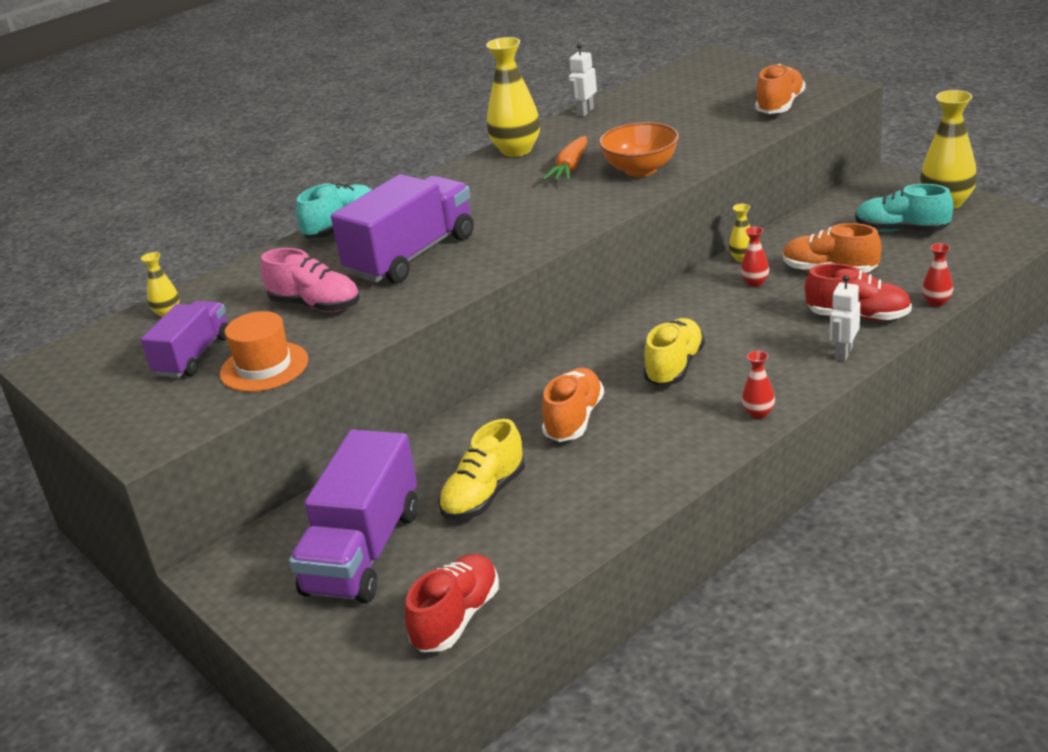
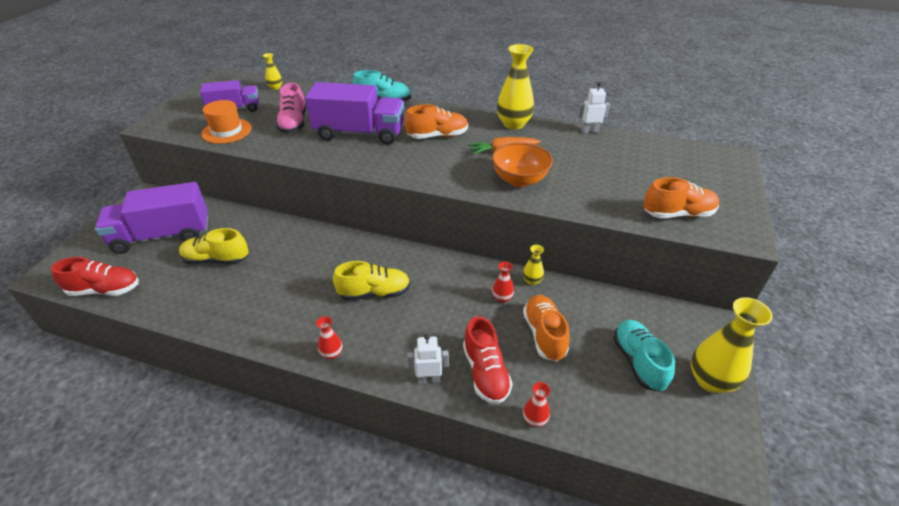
camera: 55 degrees right, 10 degrees up
orange shoe [542,368,604,442] -> orange shoe moved to [405,104,468,139]

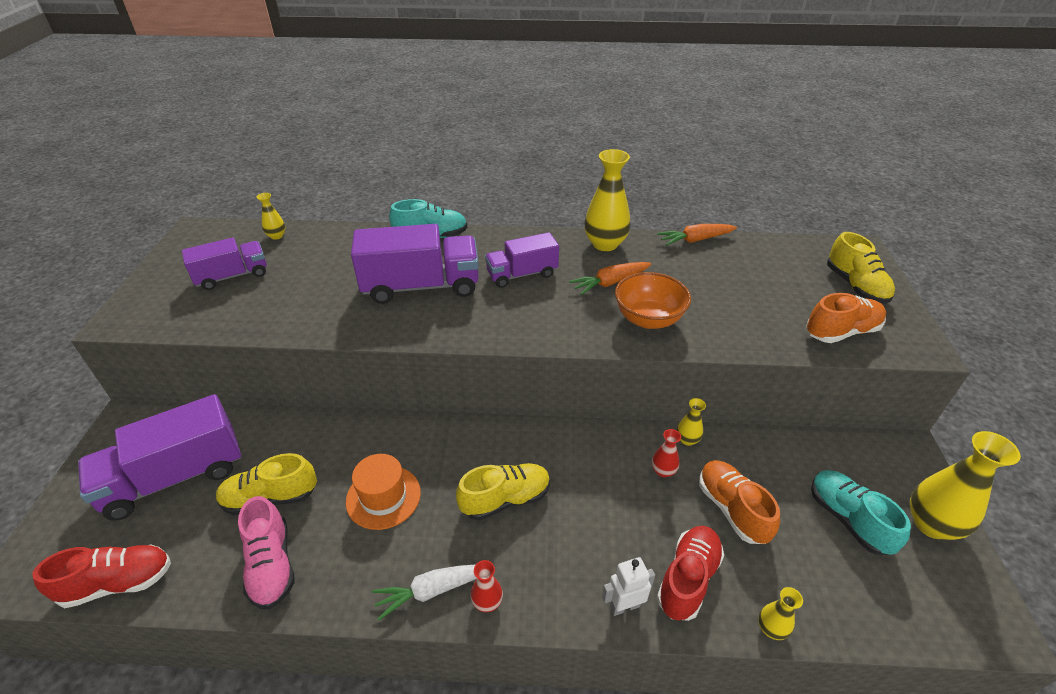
camera: 15 degrees left, 0 degrees up
orange hat [201,100,252,144] -> orange hat moved to [346,454,421,530]
pink shoe [276,83,306,133] -> pink shoe moved to [238,496,295,609]
orange shoe [405,104,468,139] -> purple truck [485,232,559,288]
red shoe [463,316,513,404] -> red shoe turned 120 degrees counterclockwise [657,526,724,621]
red vase [523,382,550,427] -> yellow vase [758,587,803,640]
white robot [578,82,610,133] -> orange carrot [657,224,737,246]
none -> white carrot [372,564,477,621]
none -> yellow shoe [827,232,895,304]

